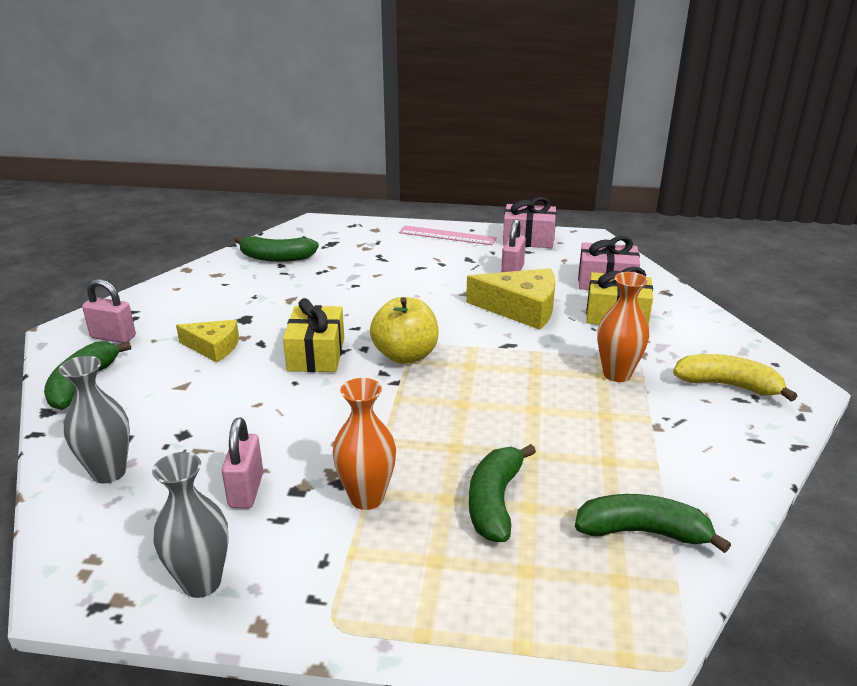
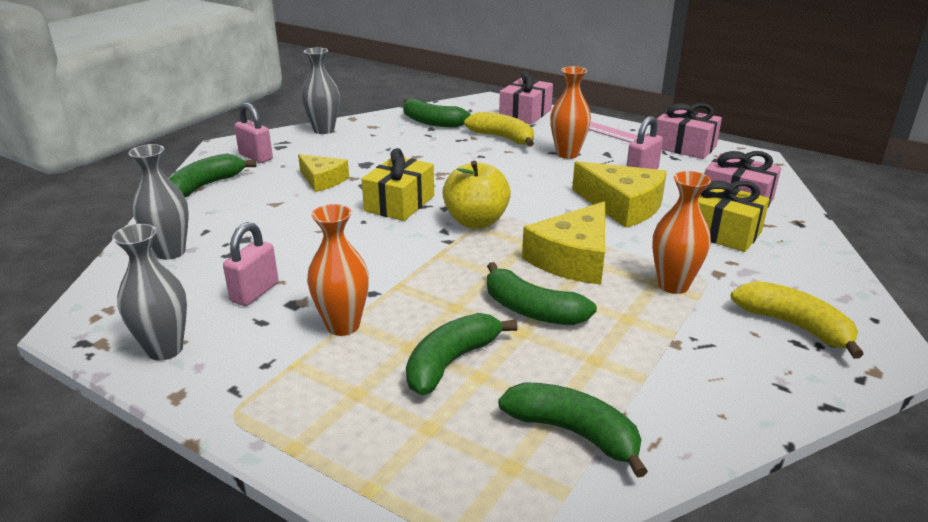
camera: 25 degrees right, 0 degrees up
none -> grey vase [301,48,340,134]
none -> yellow banana [464,112,534,147]
none -> green banana [487,262,597,325]
none -> pink gift [499,70,553,124]
none -> yellow cheese [522,201,605,285]
none -> orange vase [550,66,591,159]

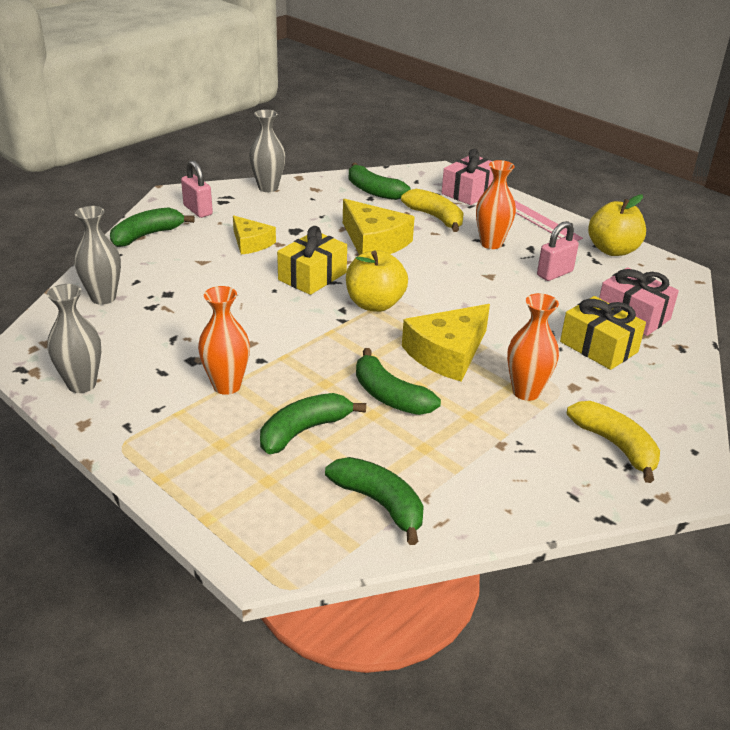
camera: 10 degrees right, 5 degrees up
pink padlock [223,222,278,306] -> none
yellow cheese [572,161,667,228] -> yellow cheese moved to [343,199,415,255]
pink gift [656,103,722,159] -> yellow apple [588,195,646,256]

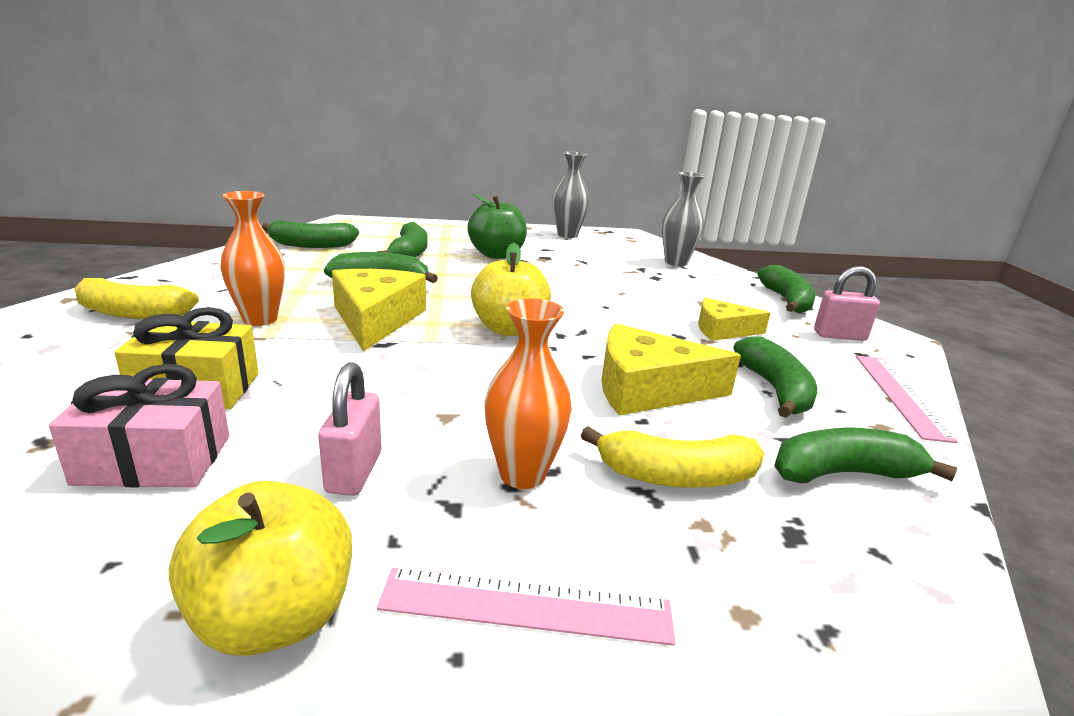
camera: 130 degrees right, 10 degrees down
orange vase [198,286,250,395] -> green apple [467,194,527,259]
grey vase [249,109,285,192] -> pink ruler [856,356,958,443]
yellow gift [277,226,347,295] -> none
pink gift [442,149,494,205] -> none
none -> green banana [734,336,817,418]

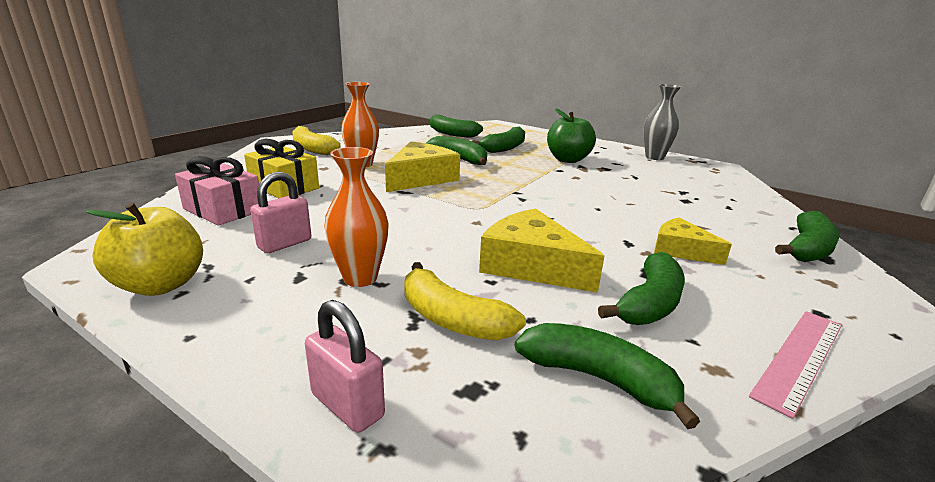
camera: 40 degrees right, 0 degrees up
pink ruler [377,568,675,646] -> none
yellow apple [471,243,551,336] -> none
grey vase [662,172,705,266] -> none
pink padlock [814,266,880,341] -> pink padlock moved to [305,300,385,433]

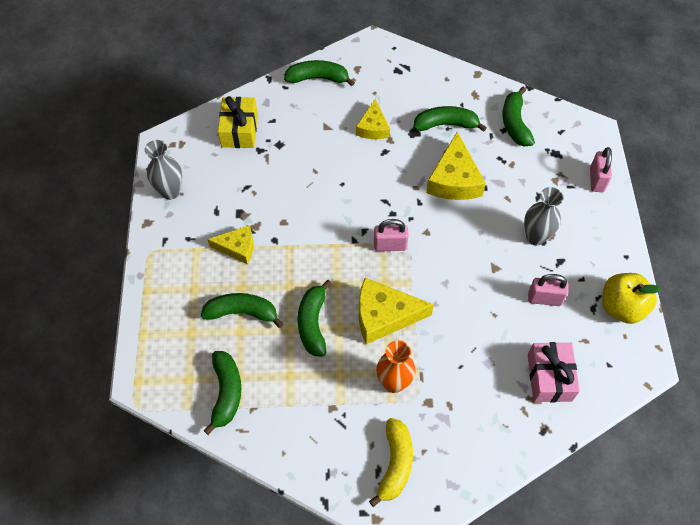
camera: 125 degrees left, 35 degrees up
yellow gift [244,139,319,198] -> yellow gift moved to [218,96,258,148]
orange vase [324,147,389,287] -> grey vase [524,187,564,246]
yellow banana [404,262,526,341] -> none
green apple [547,108,596,163] -> yellow cheese [207,225,253,264]
pink ruler [749,311,842,419] -> none
none -> pink padlock [374,219,409,251]

